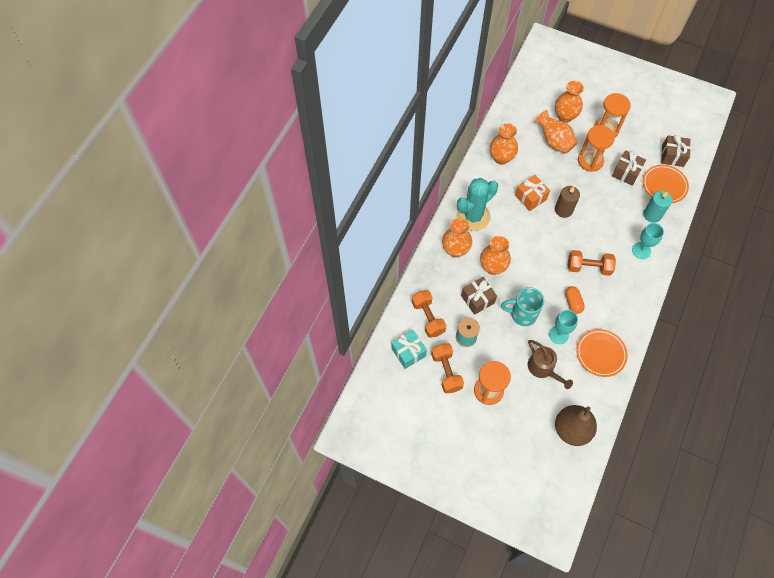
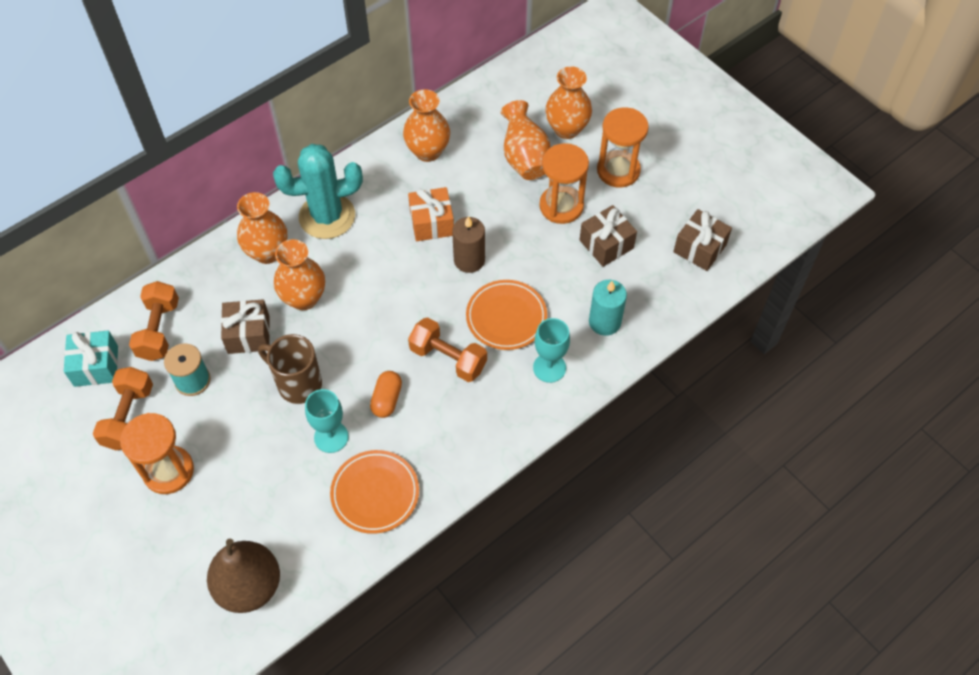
camera: 25 degrees right, 5 degrees down
turquoise mug [501,287,544,326] -> brown mug [258,334,322,404]
brown watering can [528,340,573,389] -> none
orange plate [643,165,689,203] -> orange plate moved to [466,280,547,350]

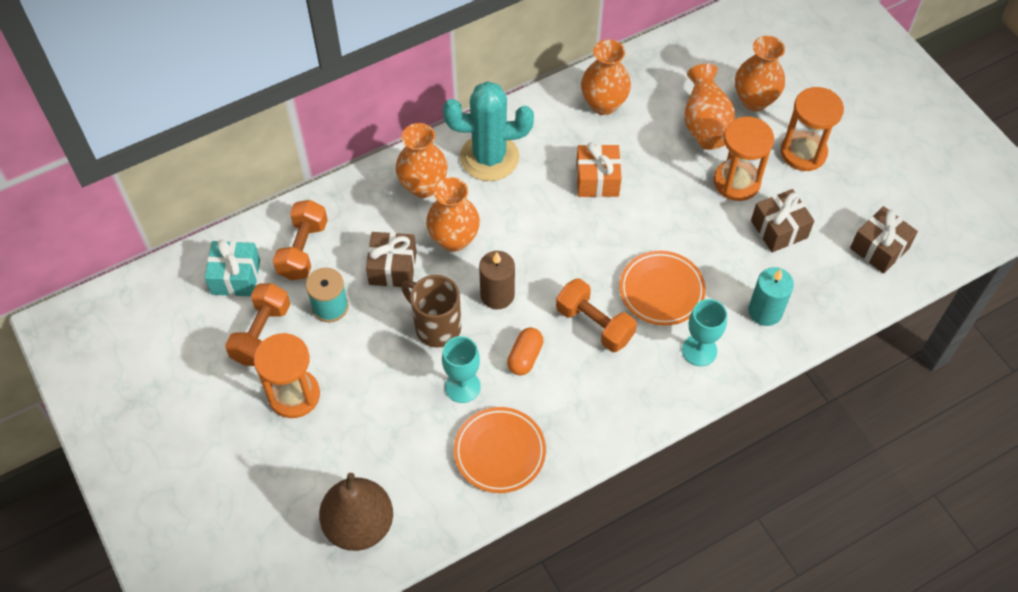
camera: 10 degrees right, 0 degrees up
brown candle [452,216,485,273] -> brown candle moved to [479,251,515,309]

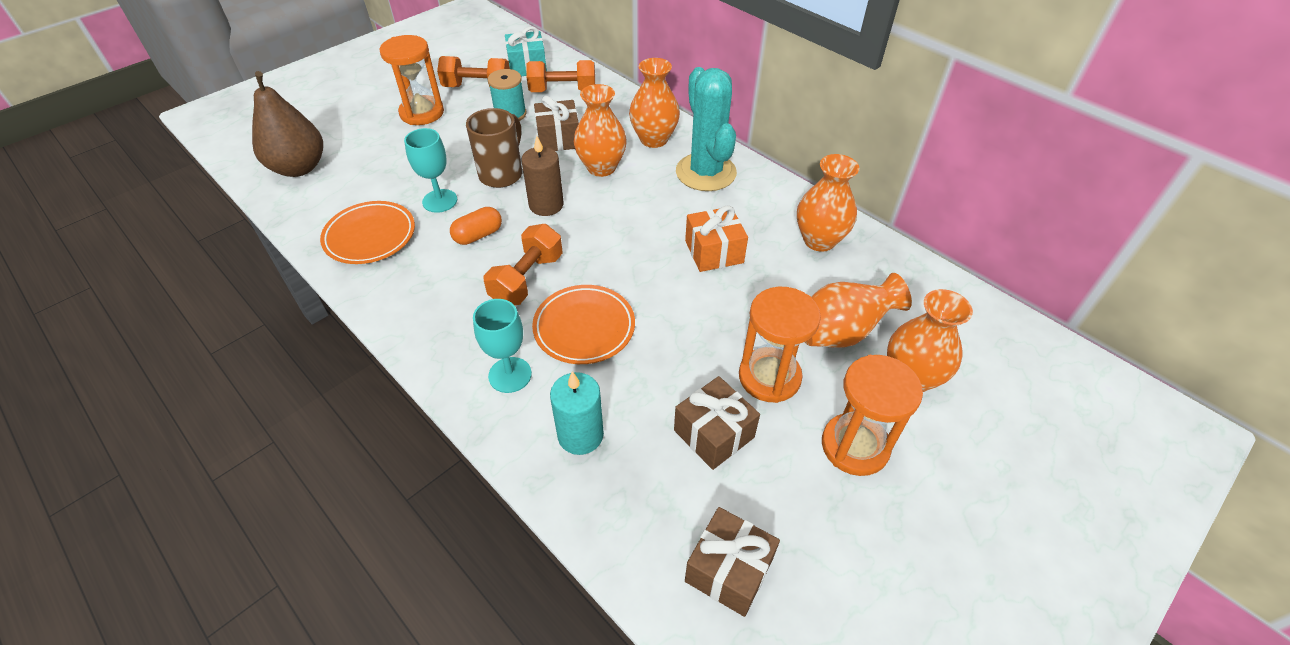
camera: 75 degrees right, 10 degrees down
orange capsule [507,327,544,375] -> orange capsule turned 45 degrees counterclockwise [450,207,502,245]

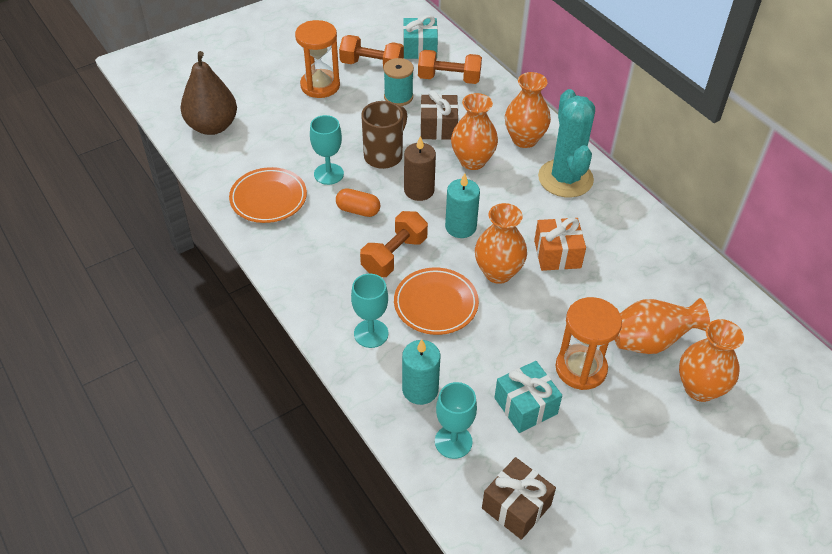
camera: 10 degrees right, 0 degrees up
orange capsule [450,207,502,245] -> orange capsule turned 45 degrees clockwise [336,188,380,217]
brown gift [674,376,760,470] -> turquoise gift [494,361,562,433]
orange vase [797,154,859,252] -> orange vase moved to [475,203,527,284]
orange hourglass [822,355,923,476] -> none
none -> turquoise goblet [435,382,477,459]
none -> turquoise candle [445,173,480,238]

